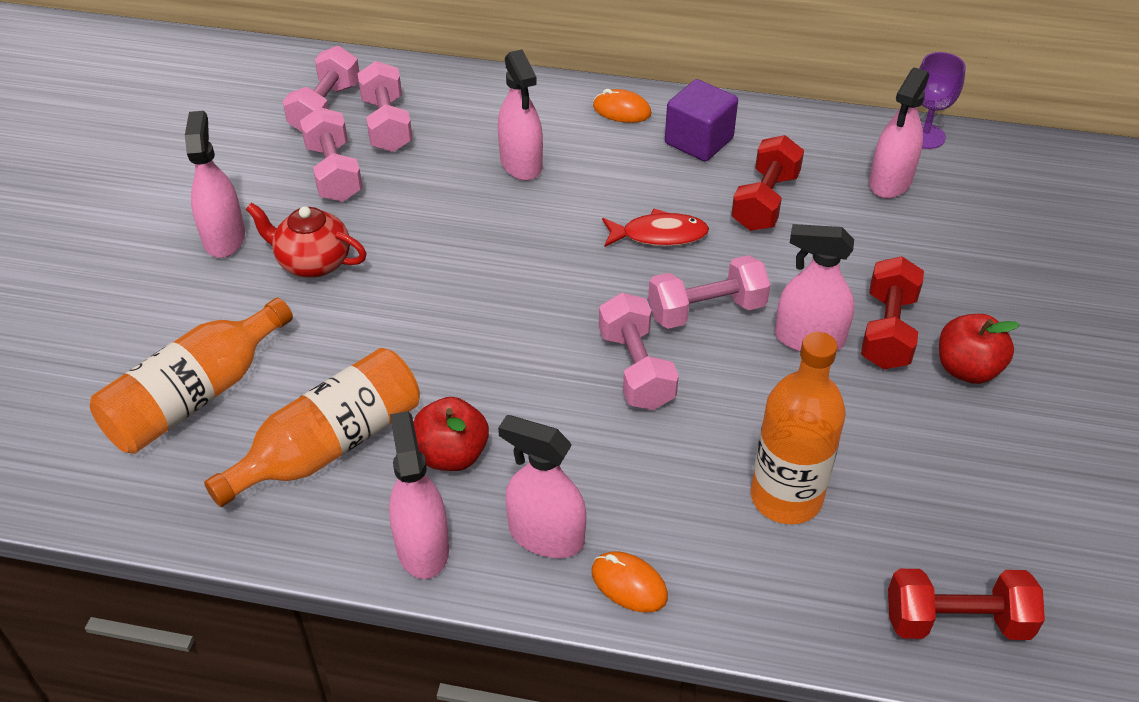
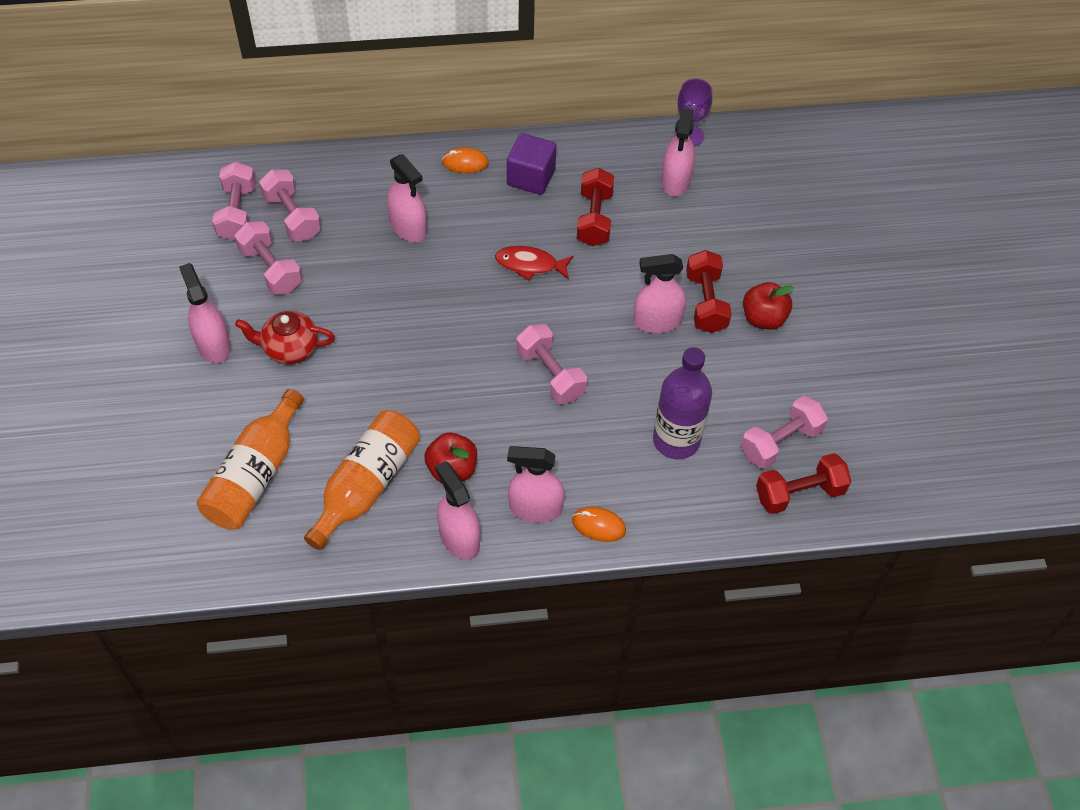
camera: 20 degrees left, 10 degrees up
red fish [602,209,709,247] -> red fish turned 150 degrees counterclockwise [495,246,573,281]
pink dumbbell [648,255,770,329] -> pink dumbbell moved to [741,396,828,469]
orange bottle [751,332,846,524] -> purple bottle [653,347,712,459]

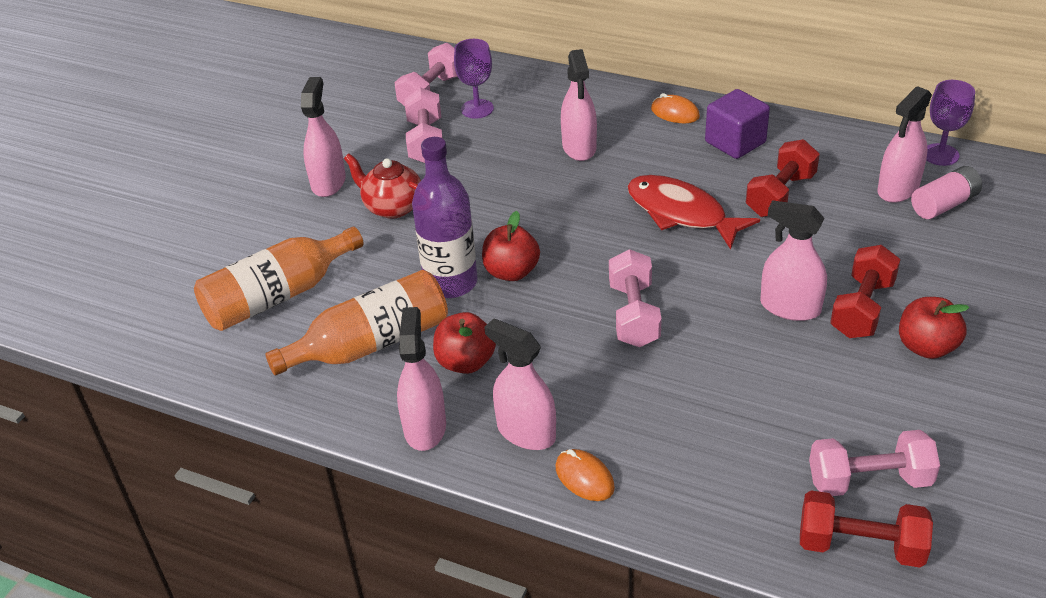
camera: 35 degrees right, 15 degrees down
pink dumbbell [259,169,321,241] -> purple goblet [454,39,494,119]
red fish [495,246,573,281] -> red fish [627,175,760,249], size x1.52
purple bottle [653,347,712,459] -> purple bottle moved to [412,137,478,298]
none -> red apple [482,211,540,281]
none -> pink battery [911,166,982,219]

